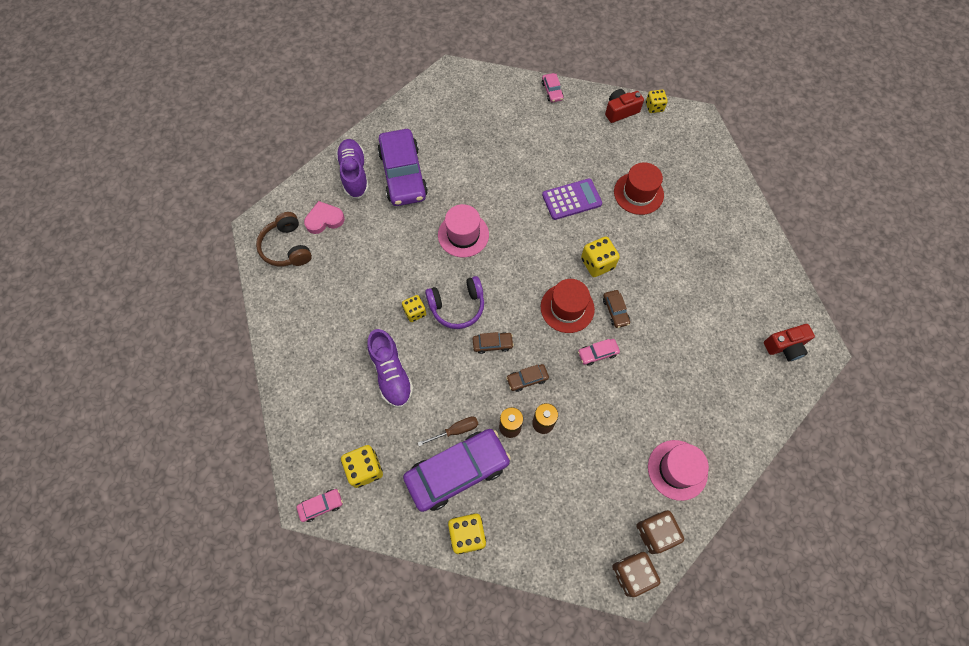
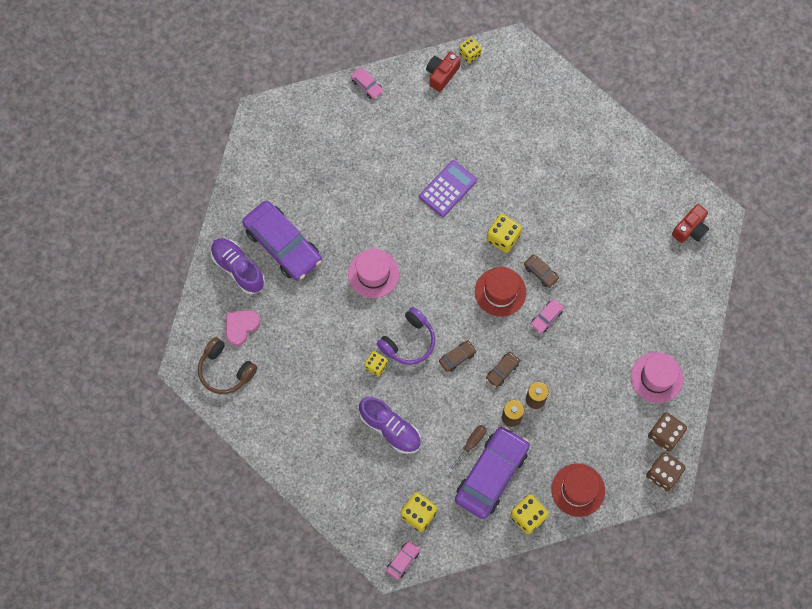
camera: 30 degrees left, 5 degrees up
red hat [614,162,664,215] -> red hat moved to [551,464,605,517]

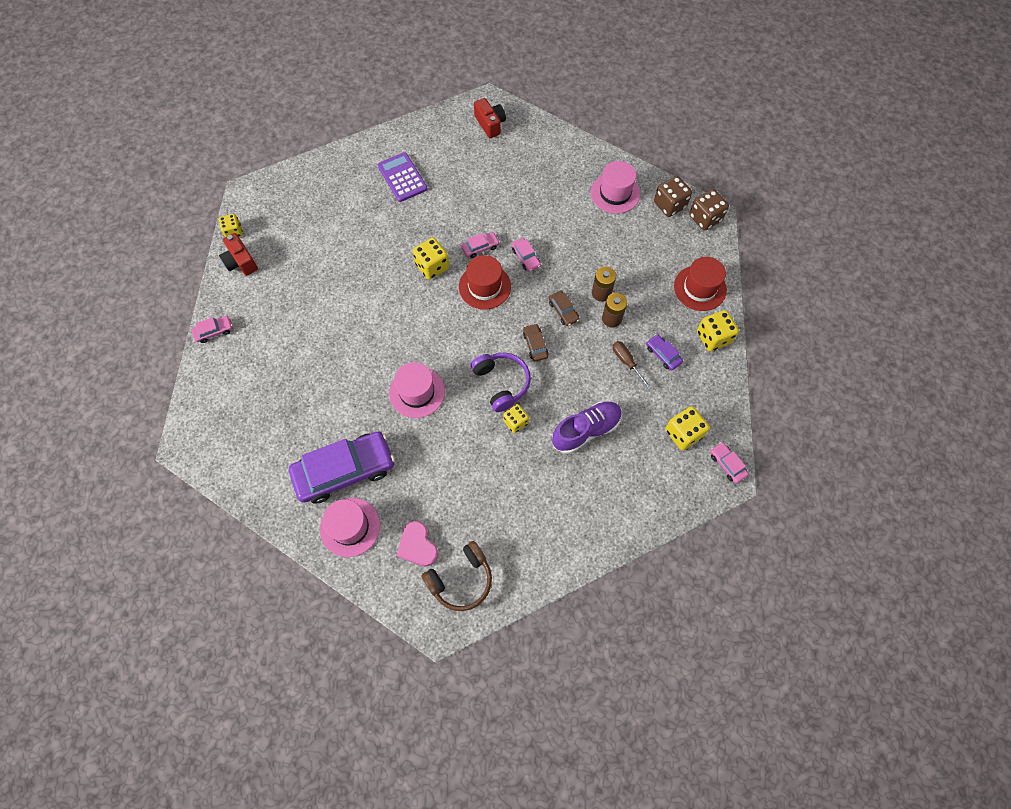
camera: 70 degrees left, 5 degrees down
purple shoe [211,238,265,294] -> pink hat [320,498,380,557]
purple calculator [419,160,477,217] -> purple calculator moved to [378,152,427,202]
purple car [455,426,530,519] -> purple car [646,334,683,370], size x0.42
brown car [524,254,559,288] -> pink car [461,232,500,258]

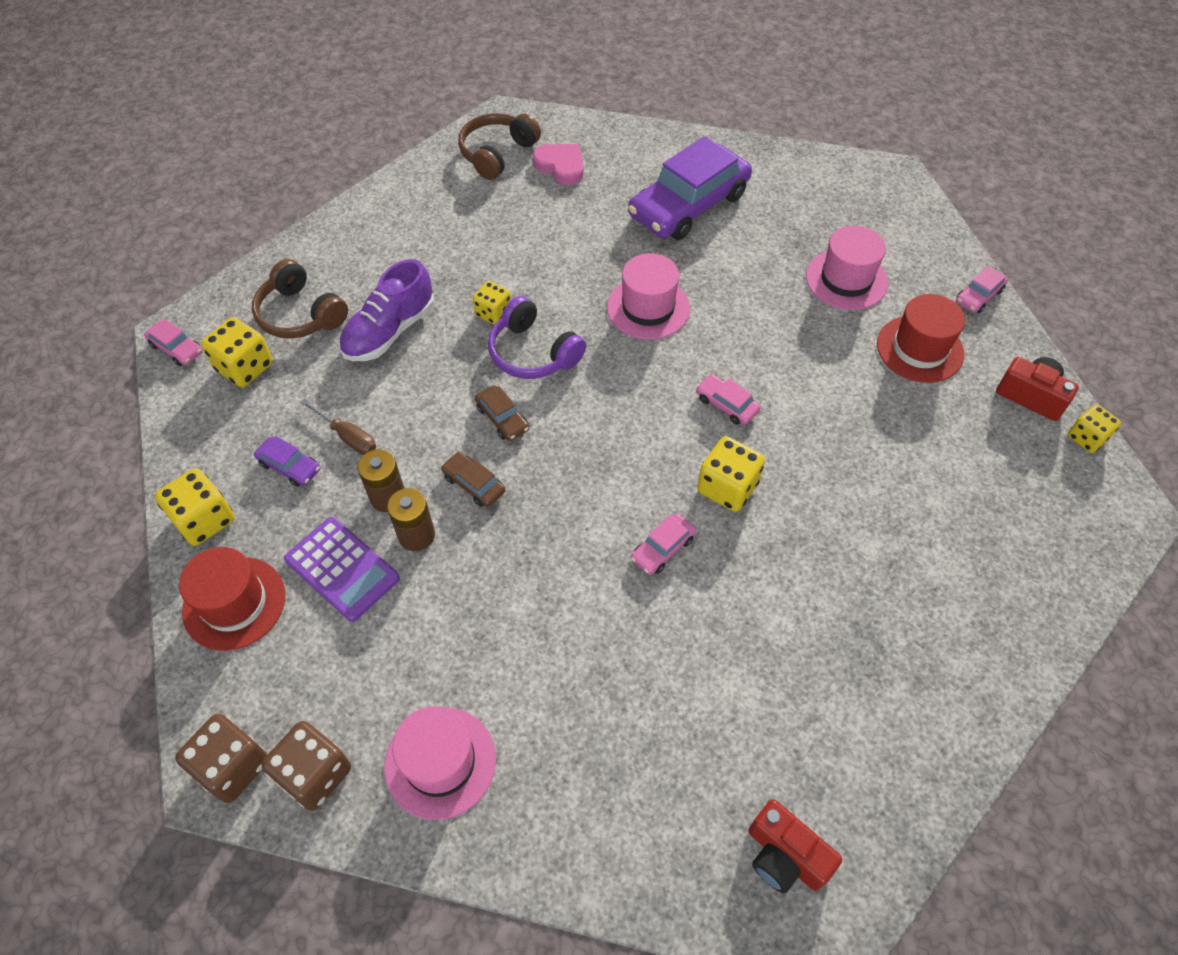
camera: 160 degrees right, 10 degrees down
pink hat [320,498,380,557] -> pink hat moved to [806,226,888,310]
purple calculator [378,152,427,202] -> purple calculator moved to [284,517,400,622]
red hat [459,255,511,310] -> red hat moved to [877,294,965,383]
pink car [511,238,541,272] -> pink car moved to [696,374,760,425]
none -> brown headphones [252,259,348,339]

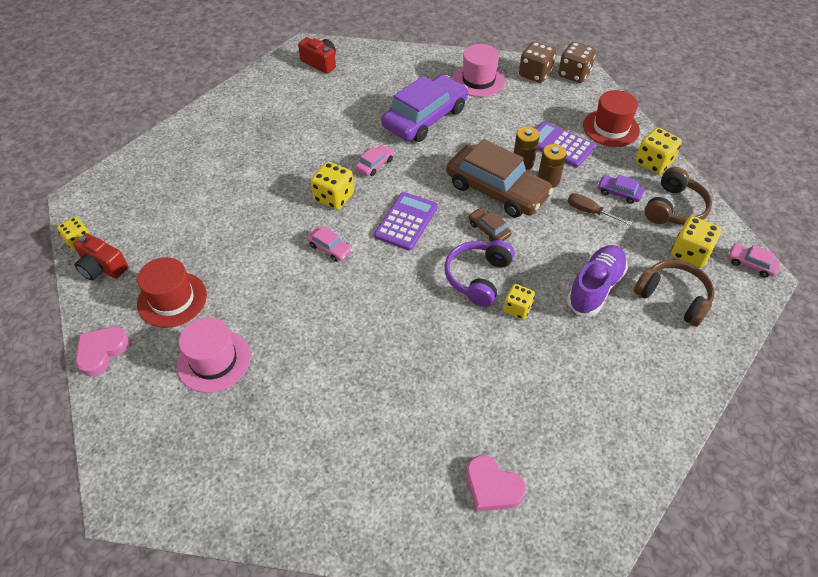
camera: 175 degrees right, 5 degrees down
brown car [441,452,506,507] -> brown car [446,139,553,218], size x2.36
brown headphones [458,113,541,180] -> brown headphones moved to [644,167,712,225]
purple headphones [488,296,586,379] -> purple headphones turned 105 degrees counterclockwise [445,240,514,307]
pink hat [607,253,690,340] -> none
purple car [628,136,752,240] -> purple car moved to [381,75,468,142]
pink car [956,266,1008,313] -> pink heart [75,327,130,376]
none -> purple calculator [374,192,438,250]

